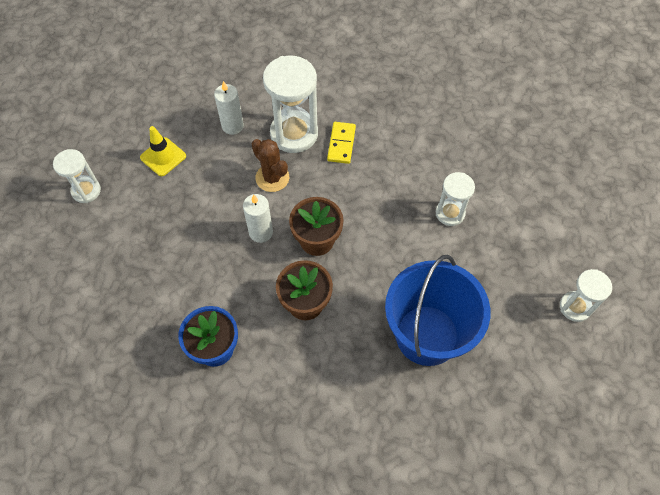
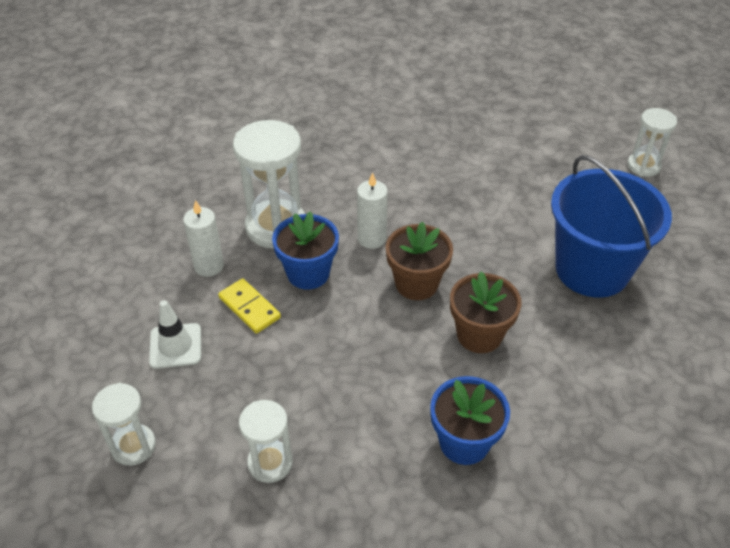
camera: 50 degrees left, 15 degrees down
yellow traffic cone [140,126,186,176] -> white traffic cone [149,300,201,369]
white candle [243,194,273,243] -> white candle moved to [357,172,388,249]
brown cactus [252,139,289,192] -> blue flower pot [272,212,339,290]
yellow domino [327,122,356,164] -> yellow domino moved to [218,278,281,334]
white hourglass [436,172,475,226] -> white hourglass moved to [239,400,293,483]

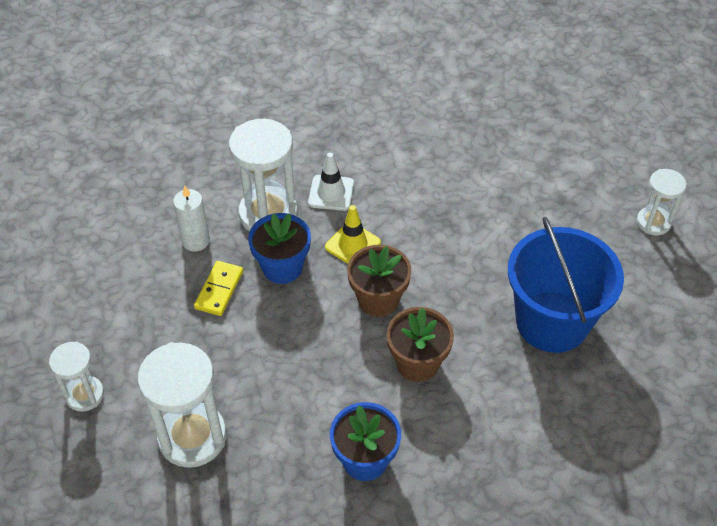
camera: 15 degrees right, 5 degrees up
white traffic cone [149,300,201,369] -> white traffic cone moved to [308,153,354,211]
yellow domino [218,278,281,334] -> yellow domino turned 45 degrees clockwise [194,261,243,316]
white hourglass [239,400,293,483] -> white hourglass [138,342,227,468], size x1.73
white candle [357,172,388,249] -> yellow traffic cone [325,205,381,264]

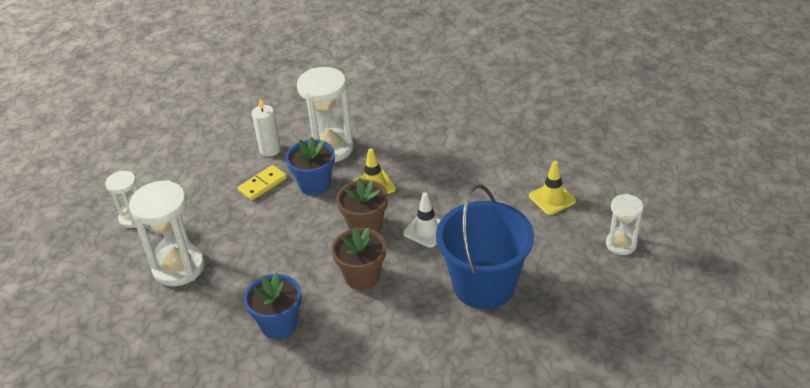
camera: 30 degrees right, 10 degrees down
white traffic cone [308,153,354,211] -> white traffic cone moved to [403,193,441,248]
none -> yellow traffic cone [529,161,576,215]

